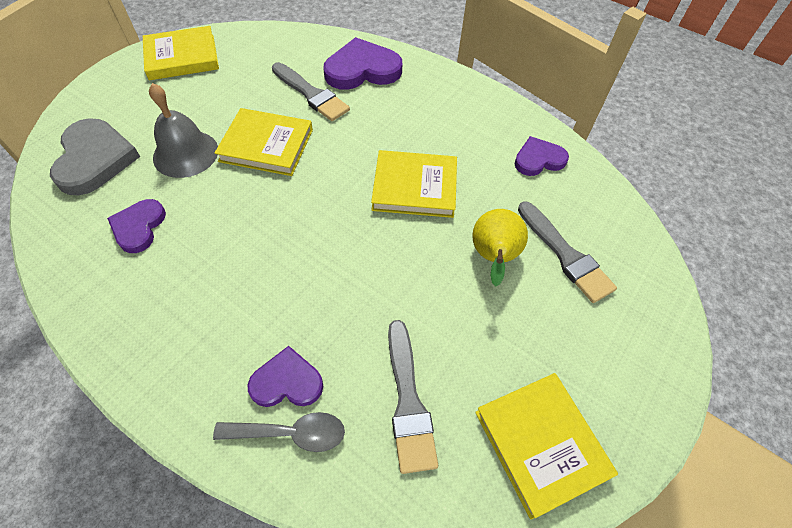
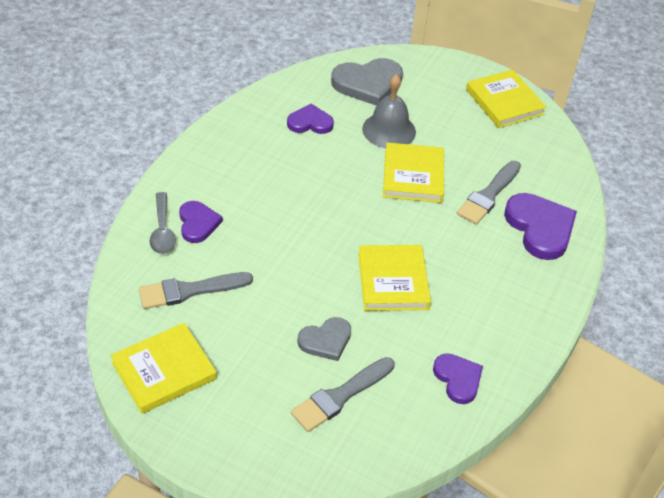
camera: 80 degrees right, 10 degrees down
yellow pear [472,209,528,287] -> grey heart [297,317,351,361]

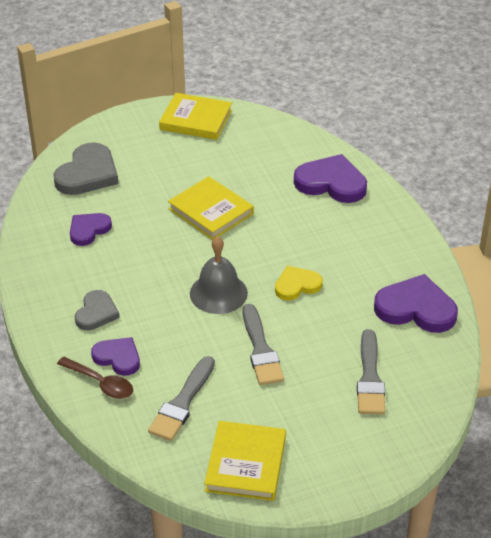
camera: 45 degrees left, 5 degrees down
grey spoon [150,192,176,254] -> brown spoon [57,357,133,399]
grey heart [297,317,351,361] -> grey heart moved to [75,290,120,330]
yellow book [358,245,431,311] -> yellow heart [275,266,323,301]
grey bell [362,74,416,148] -> grey bell moved to [190,236,248,314]
purple heart [433,353,483,404] -> purple heart [374,274,458,333], size x1.64
grey brush [457,161,521,224] -> grey brush moved to [243,304,284,385]

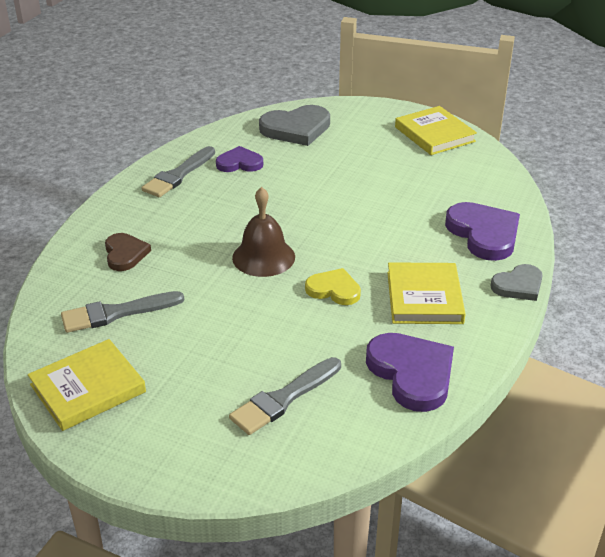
camera: 45 degrees right, 5 degrees down
brown spoon [57,357,133,399] -> none
grey heart [75,290,120,330] -> grey heart moved to [490,264,543,301]
purple heart [91,337,140,376] -> brown heart [105,233,151,271]
yellow book [168,176,254,240] -> yellow book moved to [387,262,466,324]
grey bell [190,236,248,314] -> brown bell [232,187,295,277]
grey brush [243,304,284,385] -> grey brush moved to [141,146,215,197]

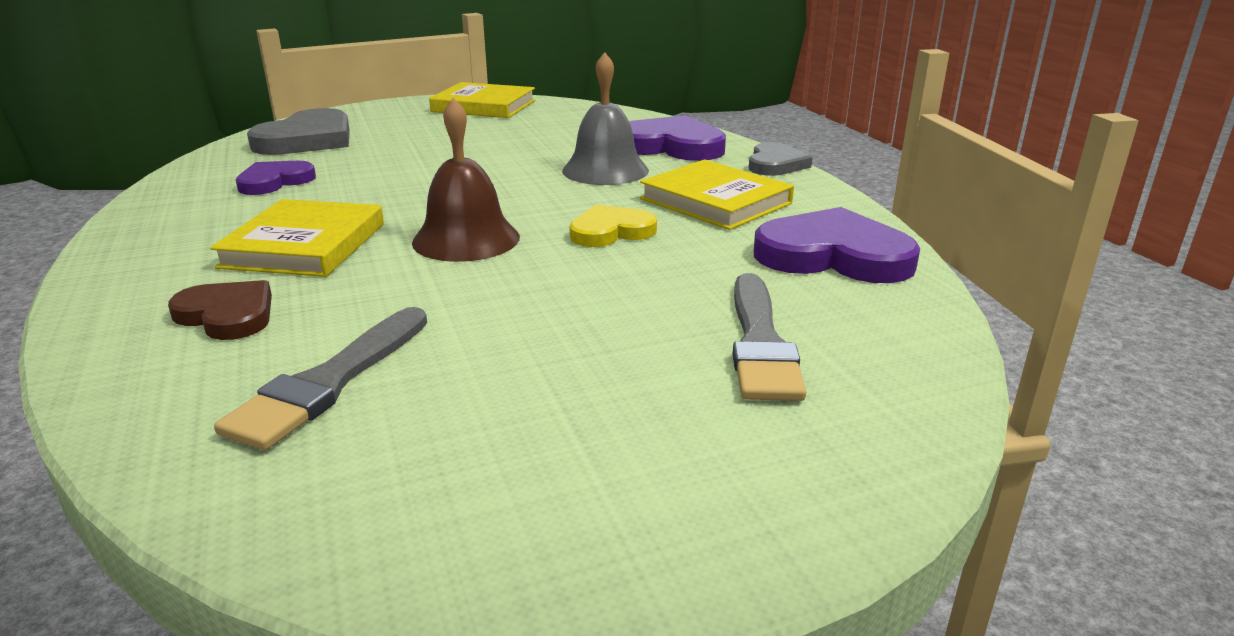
camera: 45 degrees left, 10 degrees down
yellow book [28,339,146,431] -> yellow book moved to [210,199,384,277]
grey brush [141,146,215,197] -> none
none -> grey bell [562,52,649,185]

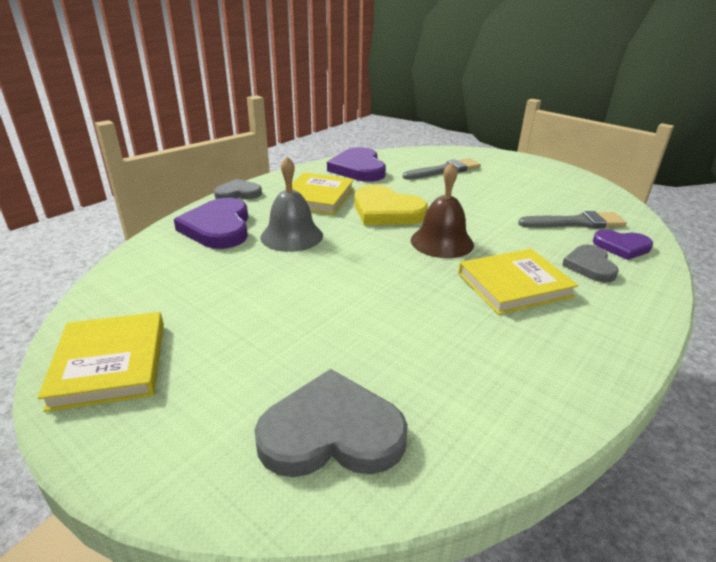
camera: 120 degrees left, 5 degrees up
brown heart [168,280,272,340] -> grey heart [562,244,619,283]
purple heart [236,161,316,195] -> purple heart moved to [593,230,653,260]
yellow heart [569,204,657,247] -> yellow heart [354,185,428,225], size x1.64

